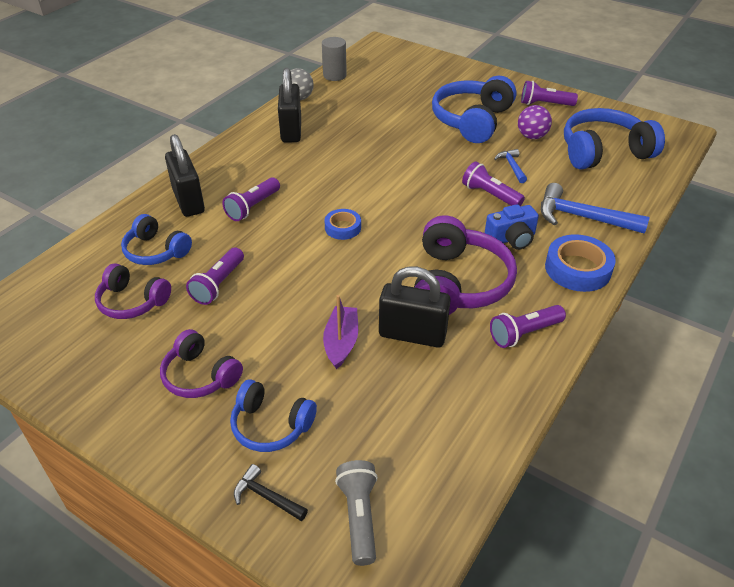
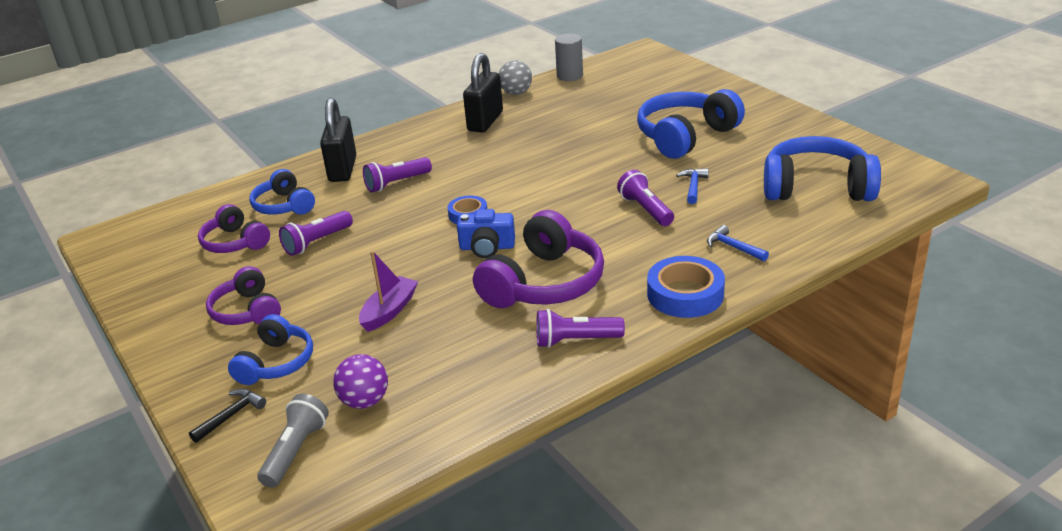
camera: 25 degrees right, 10 degrees down
blue headphones [230,379,317,452] -> blue headphones turned 120 degrees counterclockwise [228,314,313,385]
black hammer [234,464,308,521] -> black hammer turned 75 degrees clockwise [189,389,266,443]
black padlock [379,266,451,348] -> none
blue camera [485,204,539,250] -> blue camera moved to [457,209,515,258]
purple ball [518,105,552,139] -> purple ball moved to [333,354,388,409]
purple flashlight [521,81,578,106] -> none
blue hammer [541,183,650,234] -> blue hammer [707,225,769,261], size x0.52

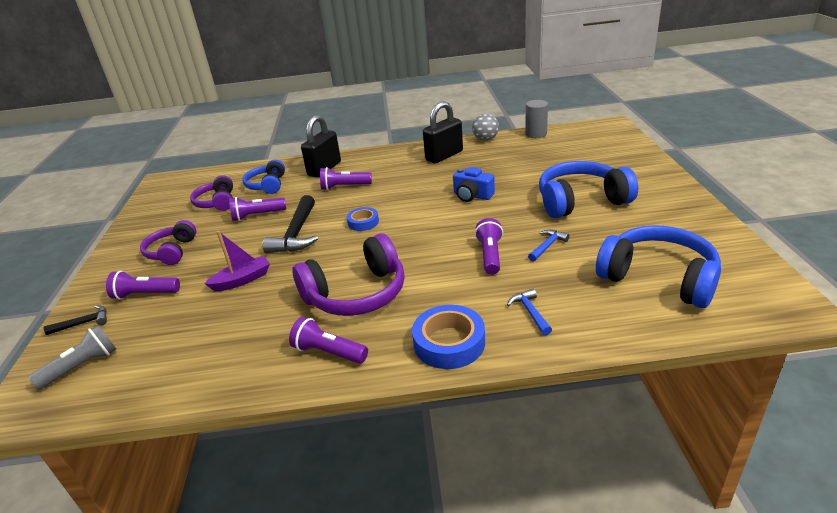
camera: 30 degrees right, 0 degrees up
blue headphones [228,314,313,385] -> purple flashlight [106,271,180,300]
purple ball [333,354,388,409] -> none
blue camera [457,209,515,258] -> blue camera moved to [453,167,495,202]
none -> black hammer [262,195,318,253]

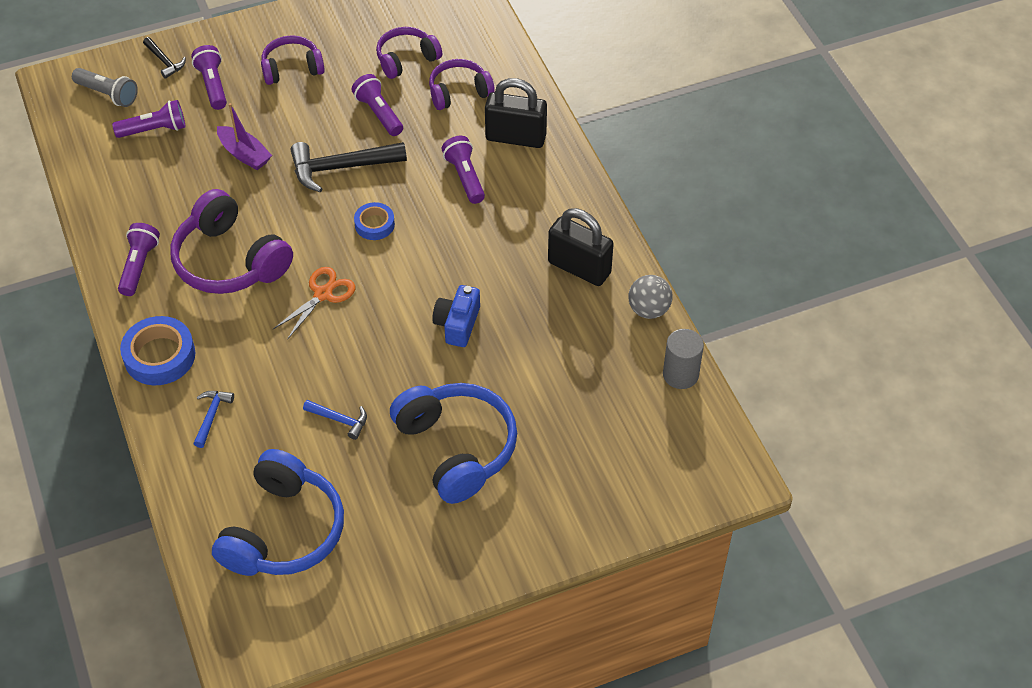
camera: 70 degrees right, 20 degrees up
blue headphones [242,159,285,194] -> purple headphones [429,59,495,110]
purple flashlight [475,218,503,275] -> purple flashlight moved to [112,100,185,138]
blue hammer [507,289,552,335] -> blue hammer turned 45 degrees counterclockwise [194,391,234,448]
none -> orange scissors [273,267,355,340]

